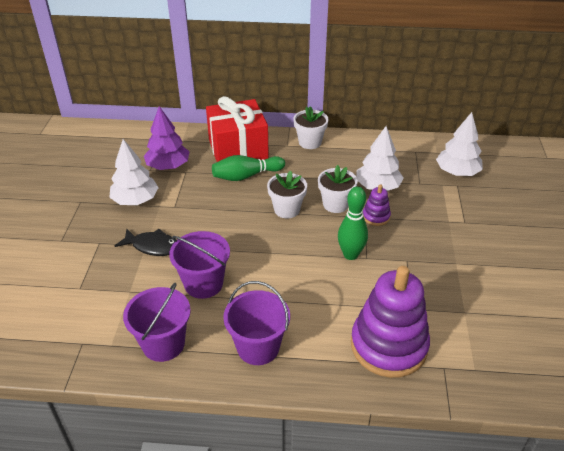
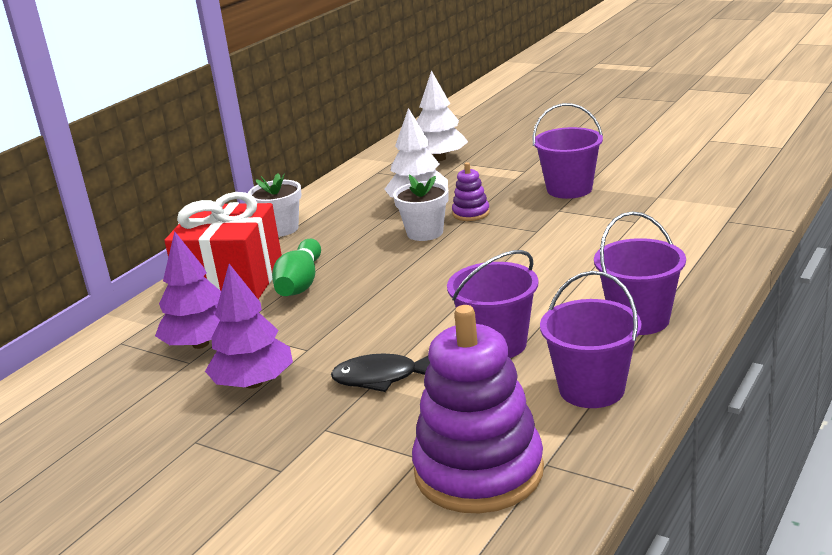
camera: 60 degrees left, 15 degrees down
white tree [109,139,159,205] -> purple tree [205,264,293,389]
black fish [115,229,175,256] -> black fish turned 135 degrees counterclockwise [331,354,430,392]
white flower pot [267,171,307,218] -> none
green bowling pin [338,186,368,260] -> none
purple stacking toy [351,266,430,378] -> purple stacking toy moved to [412,305,544,513]
none -> purple bucket [533,103,603,199]

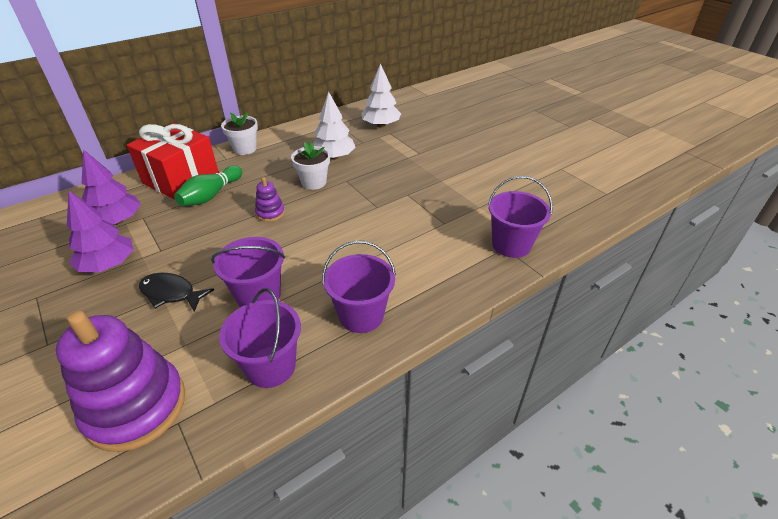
camera: 20 degrees right, 15 degrees up
purple stacking toy [452,162,490,221] -> purple stacking toy moved to [255,177,285,222]
purple bucket [533,103,603,199] -> purple bucket moved to [488,176,553,258]

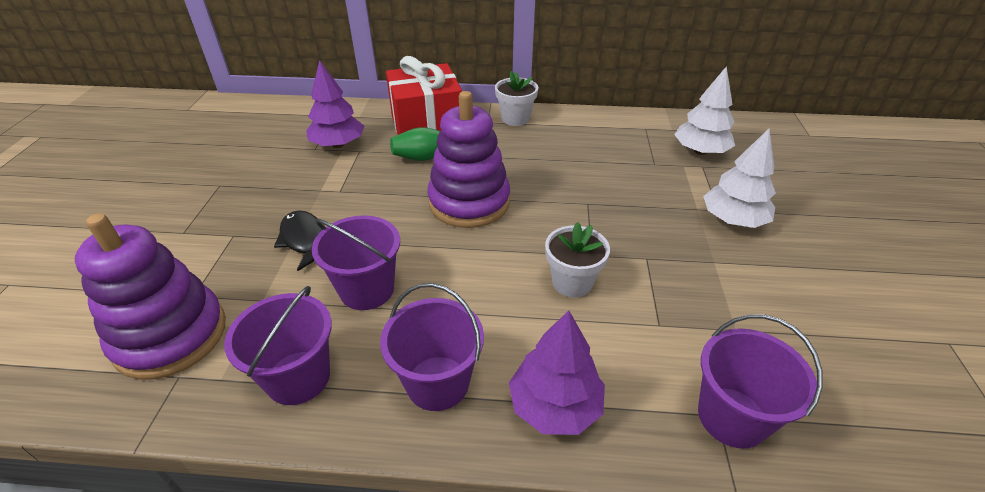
camera: 40 degrees right, 0 degrees up
purple tree [67,191,134,273] -> purple tree moved to [509,311,605,435]
purple stacking toy [255,177,285,222] -> purple stacking toy [427,91,510,228], size x2.24
white flower pot [291,142,330,190] -> white flower pot moved to [545,222,610,298]
white tree [313,91,355,160] -> white tree moved to [703,129,776,228]

